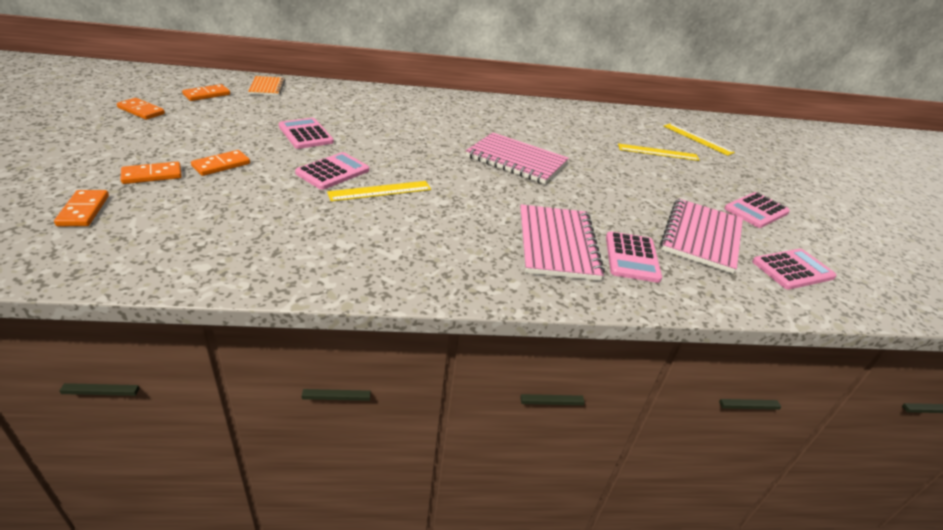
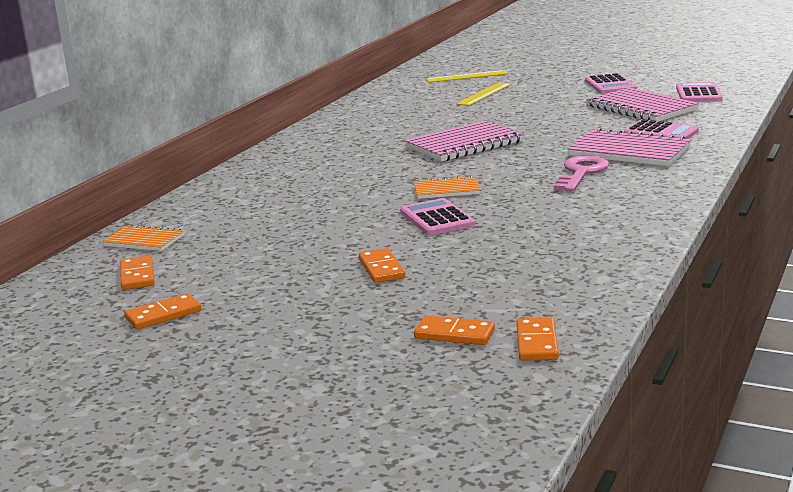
camera: 55 degrees left, 15 degrees down
orange domino [120,162,182,184] -> orange domino moved to [517,318,559,361]
pink calculator [279,118,334,149] -> none
yellow ruler [327,181,431,201] -> none
none -> orange notebook [414,175,481,199]
none -> pink key [554,155,609,192]

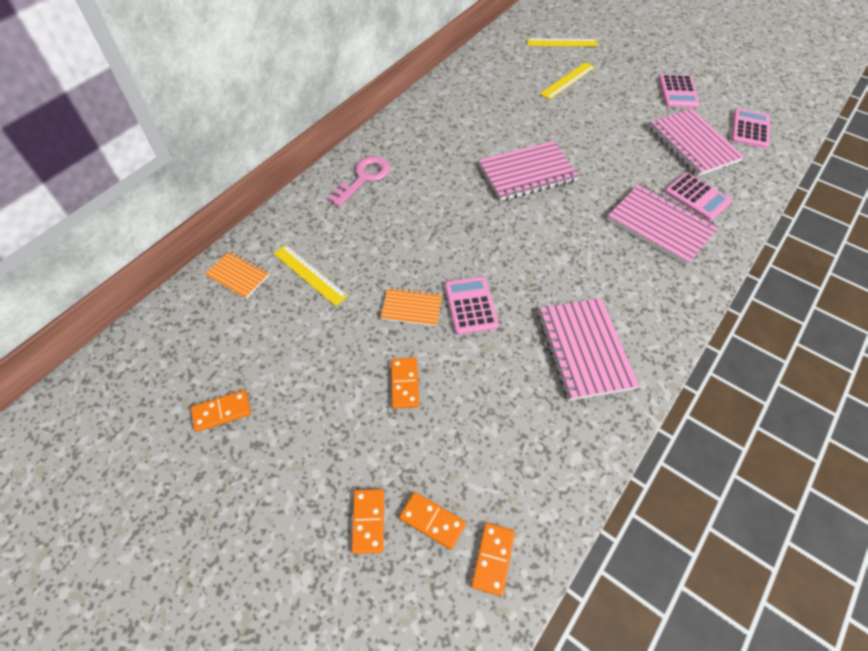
camera: 10 degrees right, 35 degrees up
orange domino [120,256,155,290] -> orange domino moved to [351,489,384,554]
orange notebook [414,175,481,199] -> orange notebook moved to [381,287,442,326]
pink key [554,155,609,192] -> pink key moved to [328,156,390,207]
none -> yellow ruler [273,245,348,306]
none -> pink notebook [537,298,639,401]

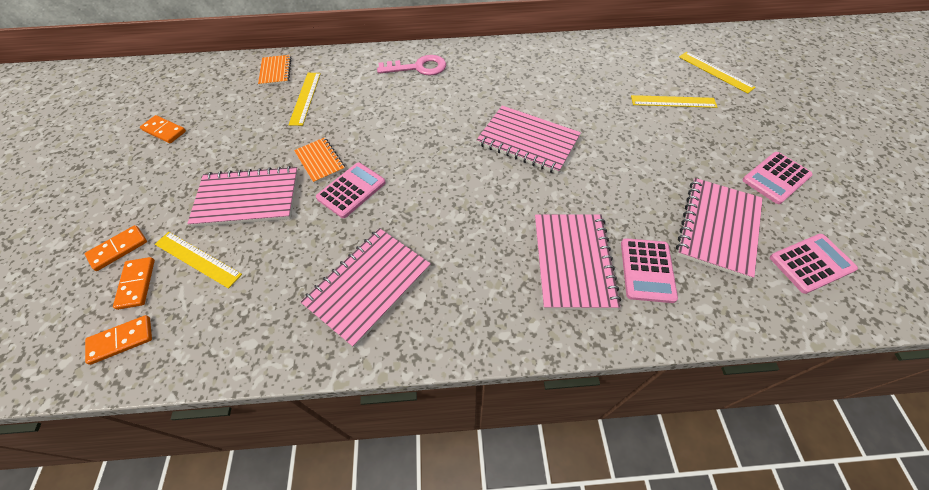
camera: 50 degrees right, 0 degrees up
orange domino [391,358,419,409] -> pink notebook [187,166,298,227]
none -> yellow ruler [155,232,242,289]

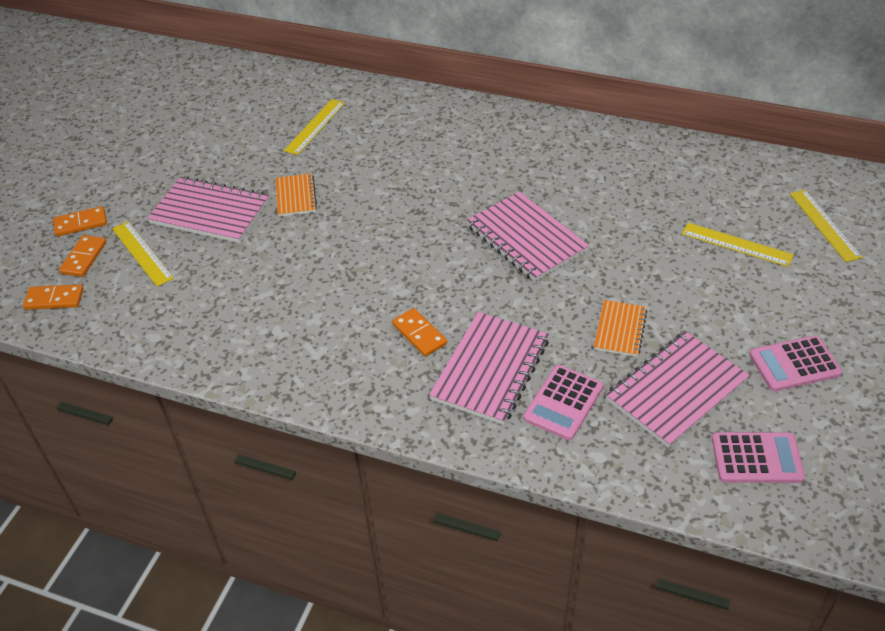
camera: 25 degrees right, 10 degrees down
orange domino [140,115,186,144] -> orange domino moved to [392,308,447,357]
orange notebook [258,55,291,86] -> orange notebook moved to [594,300,647,357]
pink notebook [301,228,431,348] -> none
pink calculator [316,163,386,218] -> none
pink key [377,55,446,76] -> none

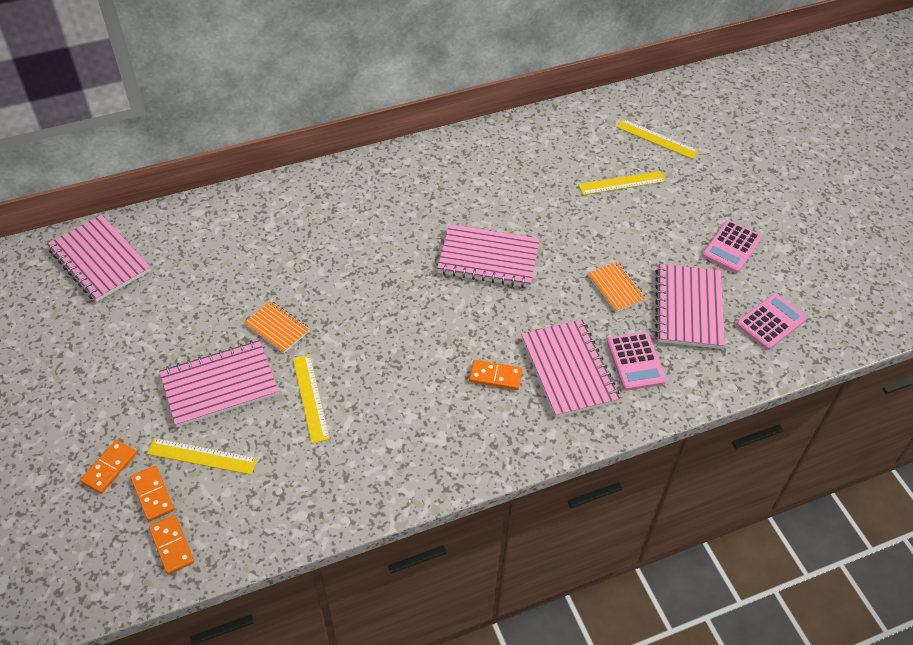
camera: 45 degrees left, 5 degrees up
orange domino [23,284,84,310] -> orange domino turned 75 degrees counterclockwise [149,515,194,574]
yellow ruler [284,99,345,155] -> yellow ruler moved to [293,355,330,443]
none -> pink notebook [47,215,151,302]

